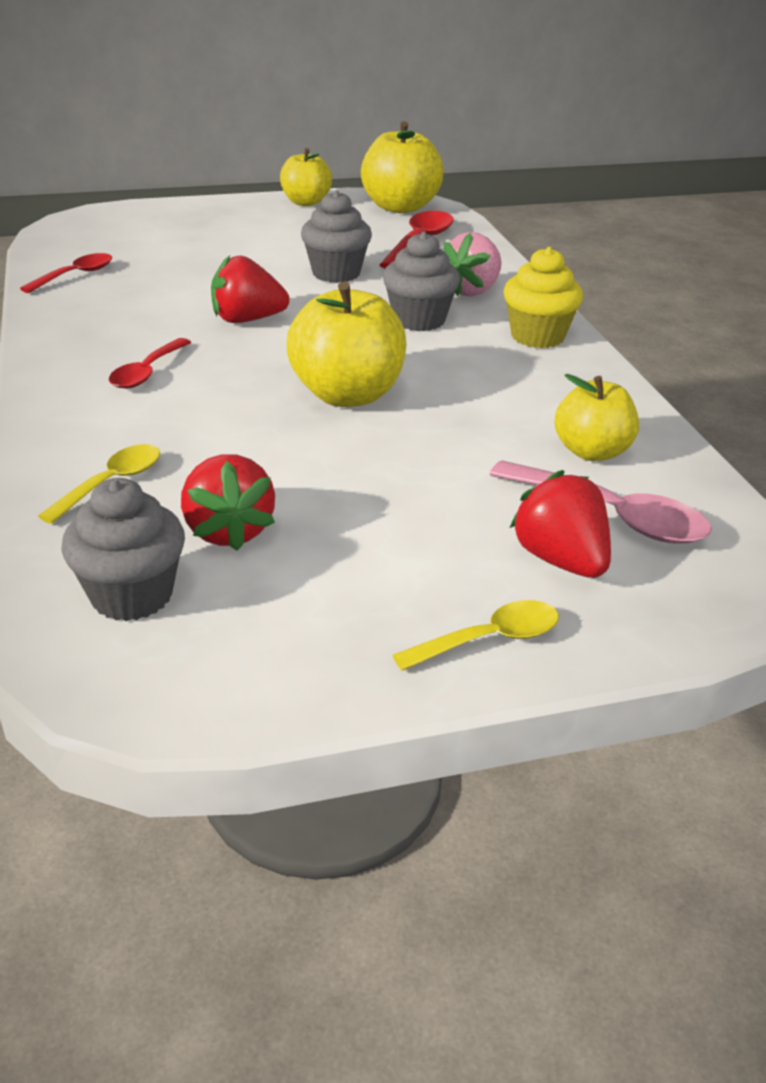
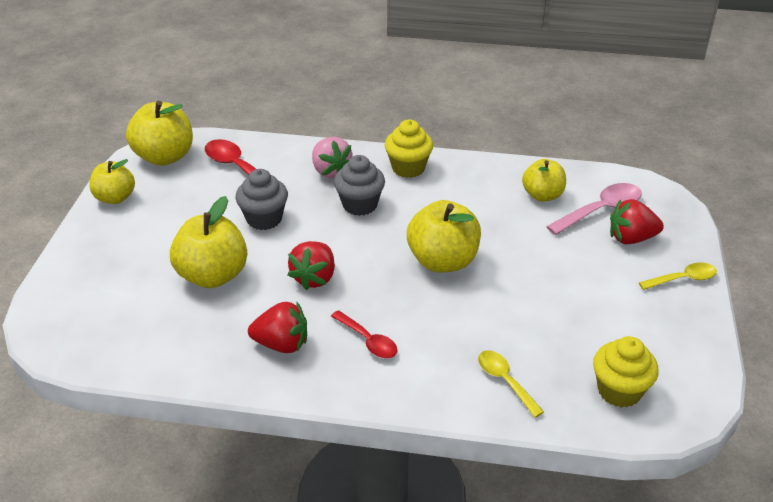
camera: 65 degrees left, 5 degrees up
red spoon [20,253,112,293] -> none
grey cupcake [61,478,185,621] -> yellow cupcake [593,336,658,408]
red strawberry [181,454,275,551] -> red strawberry moved to [248,302,307,353]
yellow spoon [393,600,559,671] -> yellow spoon turned 75 degrees clockwise [639,262,717,290]
none -> yellow apple [170,196,247,288]

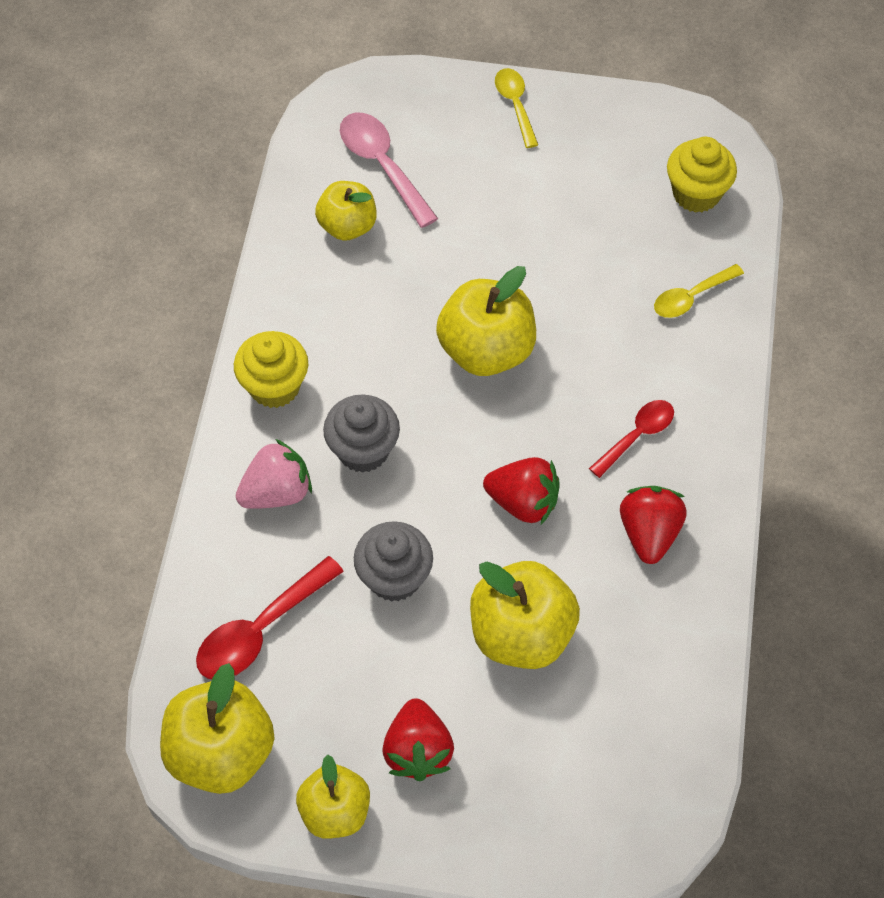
camera: 90 degrees left, 20 degrees up
red strawberry [610,199,664,244] -> red strawberry moved to [382,698,454,781]

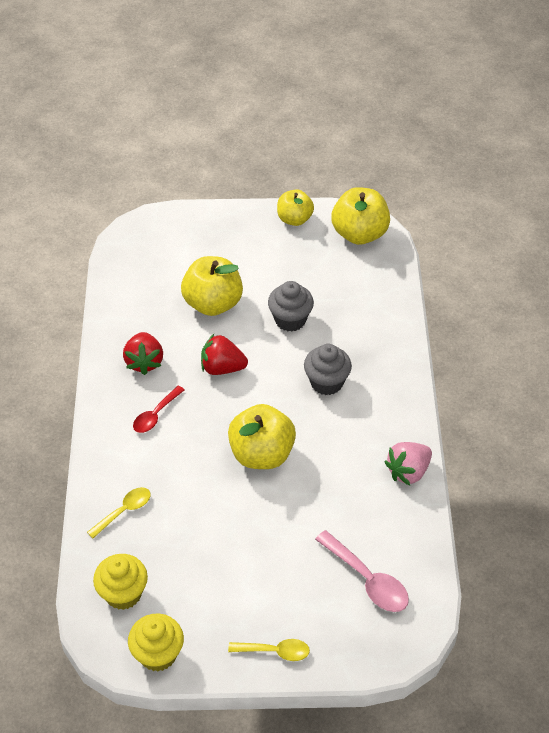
camera: 170 degrees right, 10 degrees down
red spoon [196,556,344,679] -> none
yellow cupcake [234,331,308,408] -> yellow cupcake moved to [128,613,184,671]
pink strawberry [236,439,312,509] -> pink strawberry moved to [385,442,432,486]
yellow apple [315,181,377,241] -> none
red strawberry [382,698,454,781] -> none
yellow spoon [495,68,538,148] -> yellow spoon turned 60 degrees counterclockwise [228,639,310,661]

